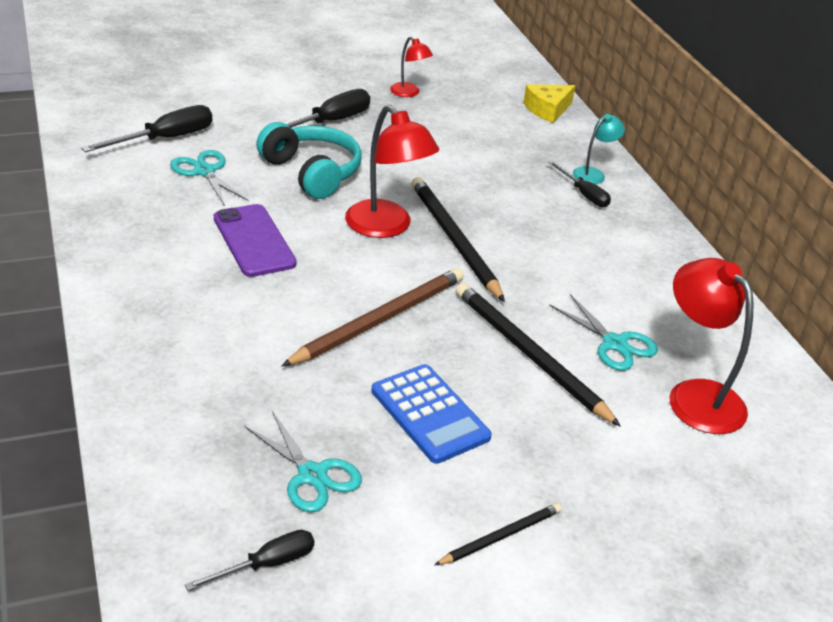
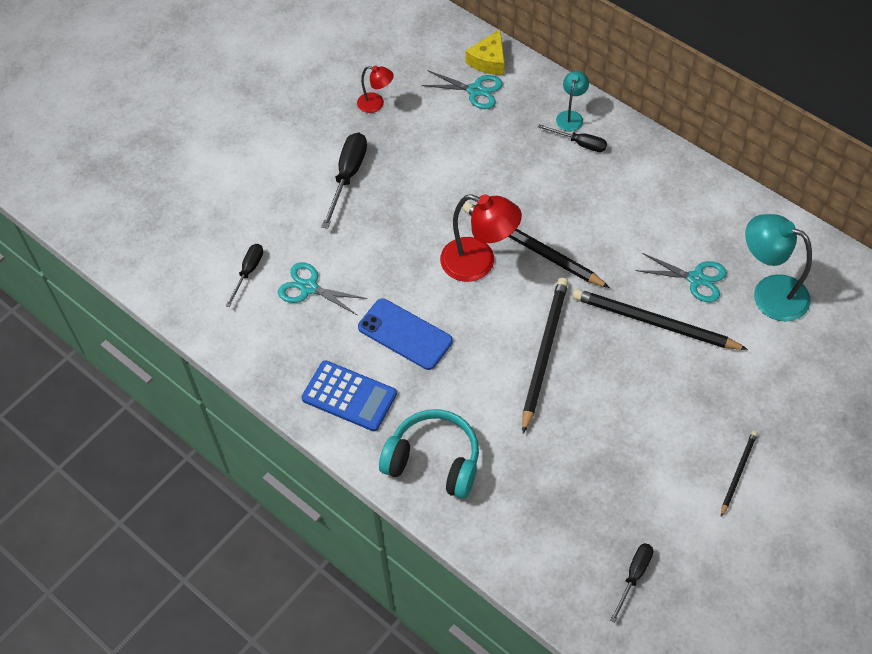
camera: 25 degrees left, 20 degrees up
black screwdriver [81,105,212,152] -> black screwdriver [225,244,263,307], size x0.62
purple phone [214,204,297,277] -> blue phone [358,298,453,370]
turquoise scissors [244,411,362,512] -> turquoise scissors moved to [421,71,503,109]
turquoise headphones [256,122,361,199] -> turquoise headphones moved to [379,409,479,499]
brown pencil [282,268,464,366] -> black pencil [522,277,568,434]
blue calculator [371,364,492,464] -> blue calculator moved to [301,360,397,431]
red lamp [670,258,753,434] -> turquoise lamp [745,214,812,321]

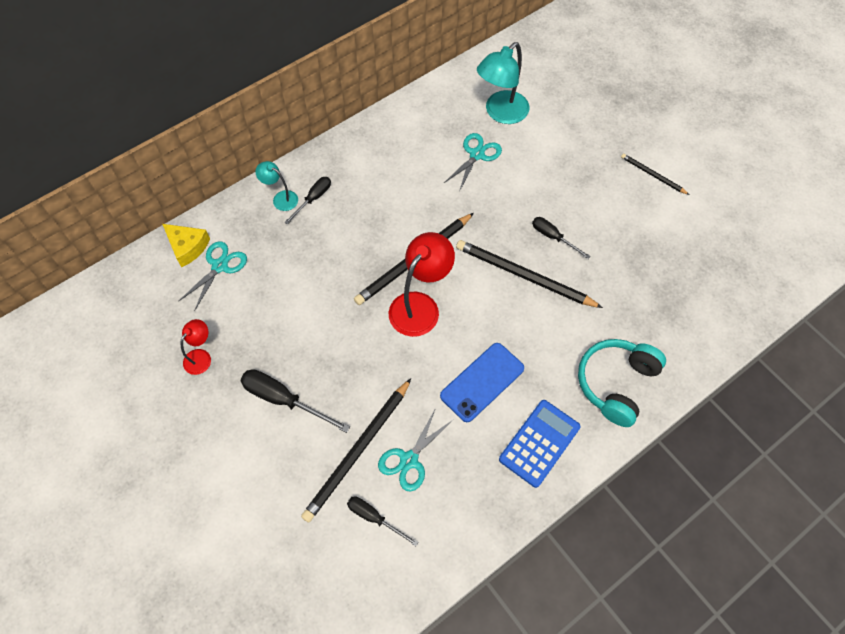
camera: 80 degrees left, 5 degrees up
black pencil [573,289,748,350] -> black pencil moved to [301,378,411,522]
black screwdriver [610,543,653,623] -> black screwdriver moved to [532,217,591,259]

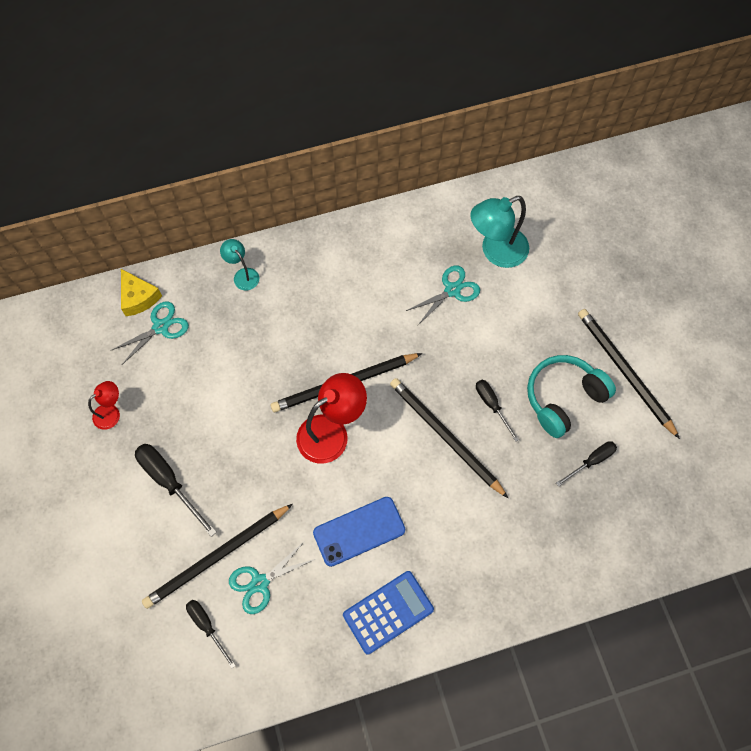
camera: 20 degrees right, 5 degrees up
black screwdriver [284,177,331,224] -> black screwdriver moved to [556,441,617,487]
turquoise headphones [578,339,666,427] -> turquoise headphones moved to [527,355,616,438]
black pencil [621,154,690,195] -> black pencil [578,309,680,439], size x1.89

